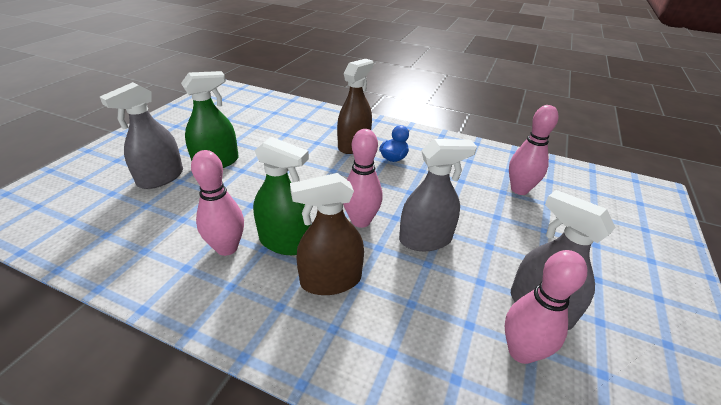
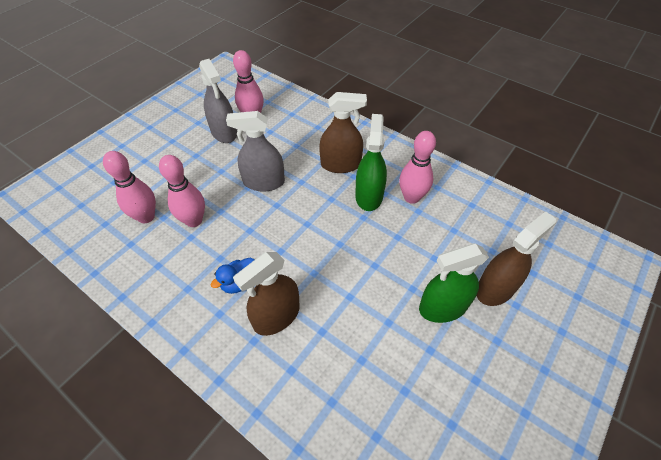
camera: 165 degrees left, 15 degrees up
grey spray bottle [100,82,183,189] -> brown spray bottle [476,211,556,306]
green spray bottle [253,137,311,255] -> green spray bottle turned 60 degrees clockwise [355,114,387,211]
pink bowling pin [343,129,383,228] -> pink bowling pin moved to [159,155,205,227]

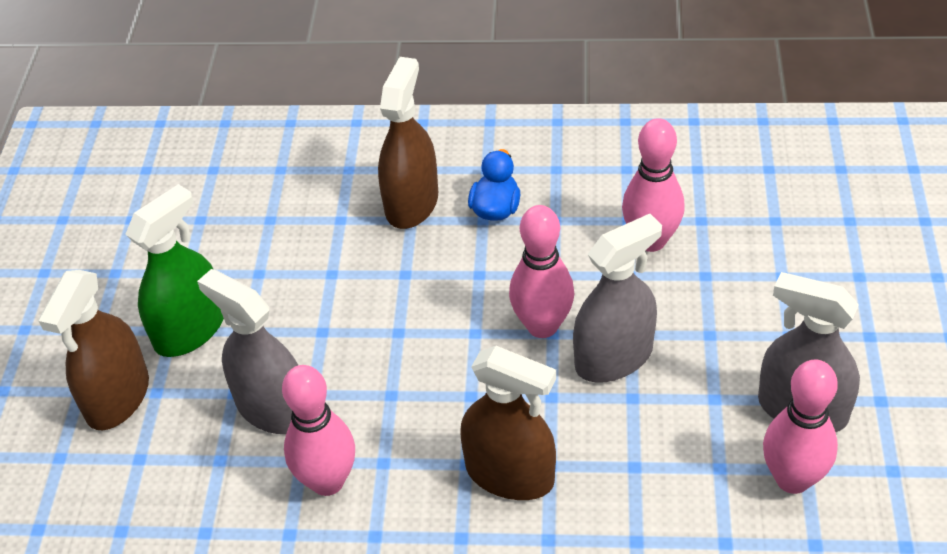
camera: 150 degrees right, 5 degrees down
pink bowling pin [103,151,156,223] -> pink bowling pin moved to [509,205,574,338]
brown spray bottle [319,92,367,173] -> brown spray bottle turned 120 degrees counterclockwise [460,346,556,500]
green spray bottle [355,114,387,211] -> none
none -> grey spray bottle [197,269,298,434]

